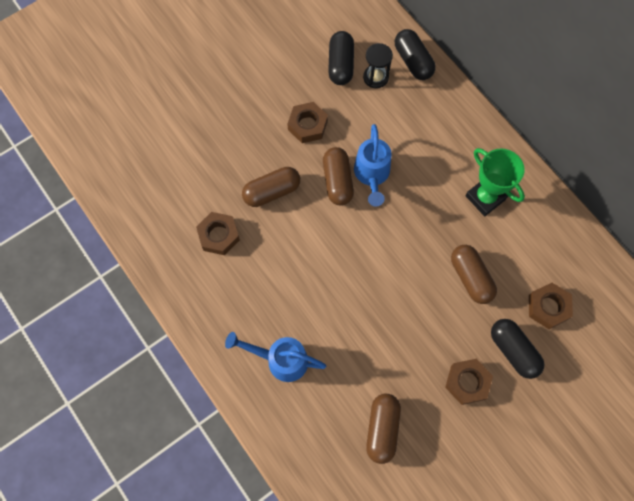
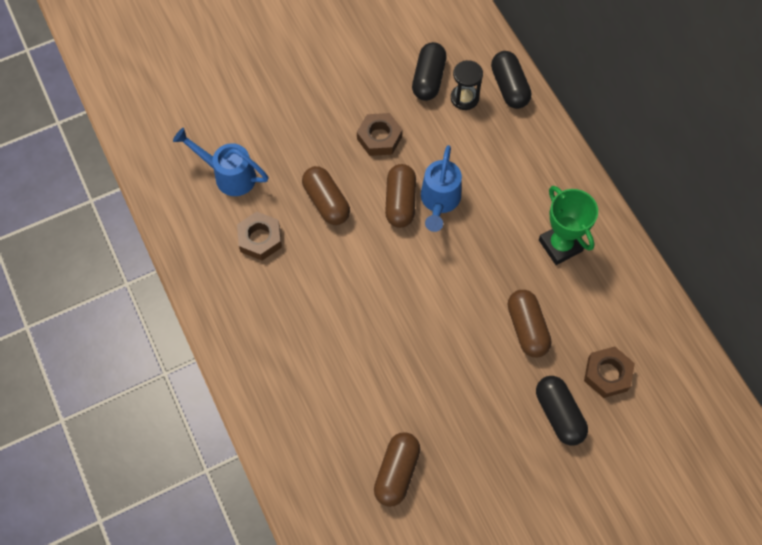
camera: 10 degrees right, 5 degrees down
blue watering can [225,332,326,382] -> blue watering can moved to [173,128,269,196]
brown capsule [242,167,300,207] -> brown capsule turned 75 degrees clockwise [302,166,350,225]
brown nut [445,359,493,405] -> none

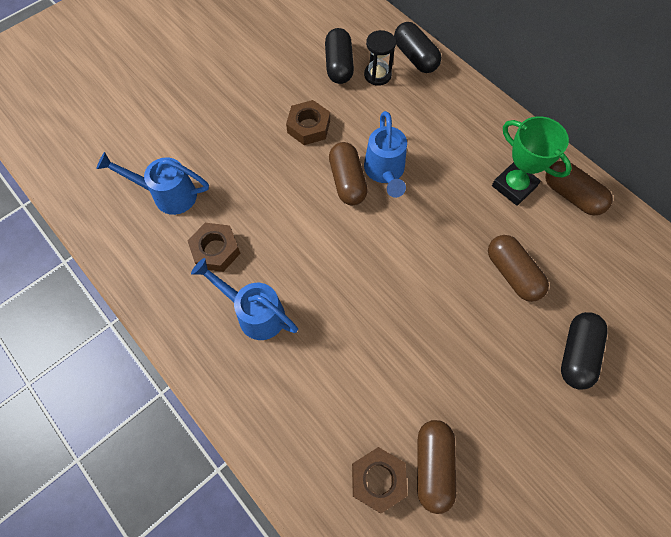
camera: 15 degrees left, 0 degrees up
brown capsule [302,166,350,225] -> brown capsule moved to [545,161,613,216]
black capsule [536,376,588,446] -> black capsule turned 60 degrees clockwise [561,312,607,390]
brown nut [584,346,635,398] -> brown nut moved to [352,447,408,513]
none -> blue watering can [191,258,298,340]

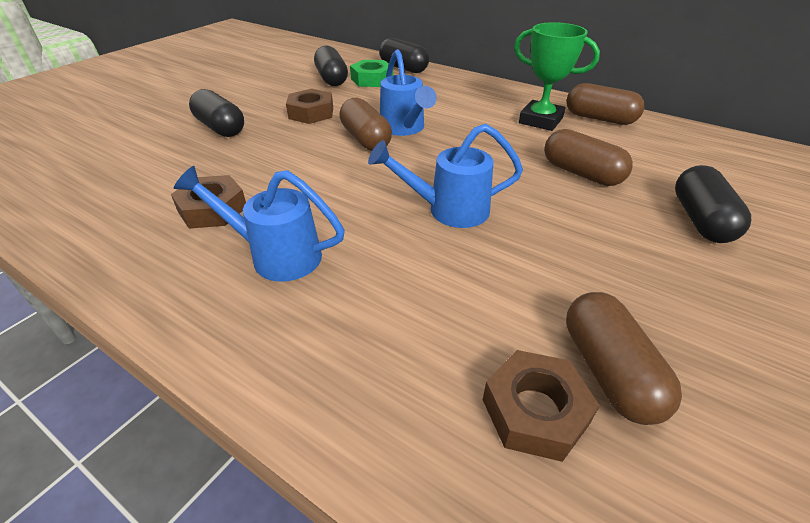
camera: 15 degrees left, 25 degrees down
blue watering can [96,152,209,215] -> blue watering can moved to [368,124,523,228]
black hourglass [364,30,396,86] -> green nut [350,60,393,87]
none -> black capsule [189,89,244,137]

